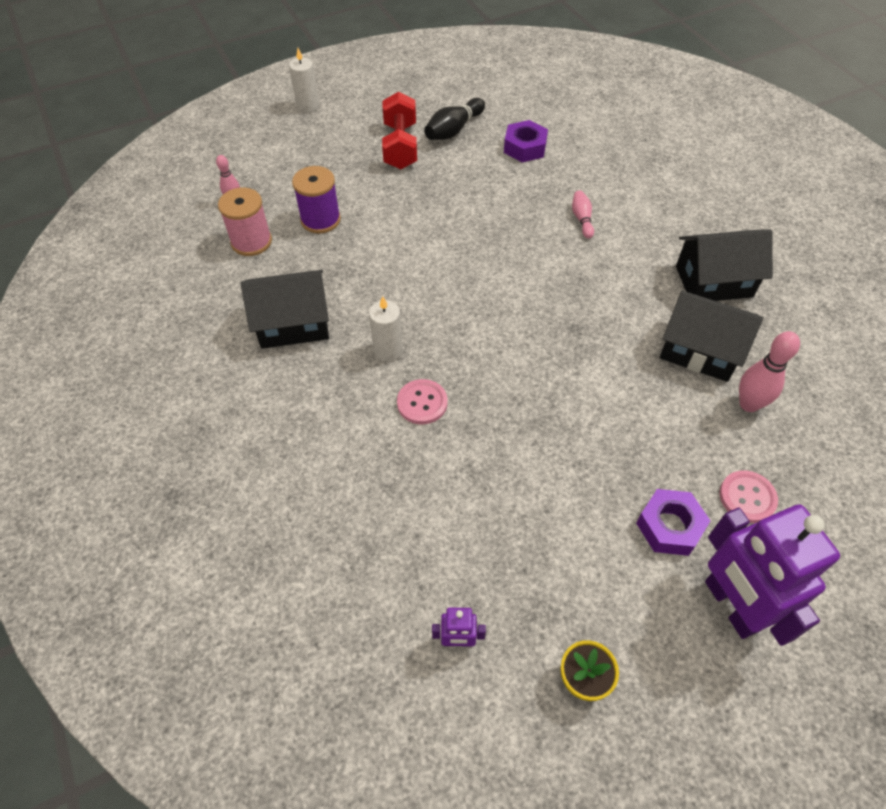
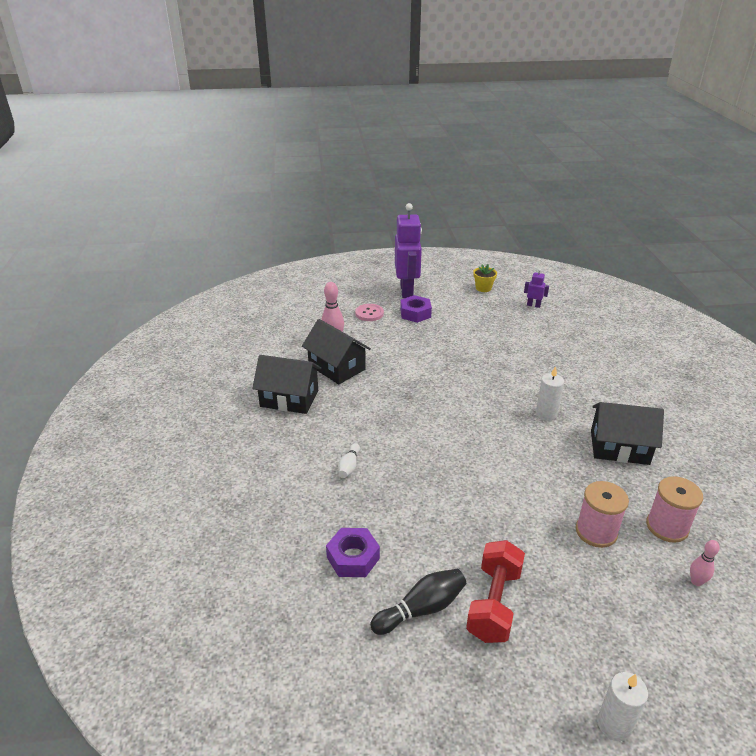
camera: 160 degrees left, 20 degrees down
purple spool [292,166,341,233] -> pink spool [576,481,629,548]
pink button [397,379,447,424] -> none
pink bowling pin [572,190,594,239] -> white bowling pin [338,443,360,478]

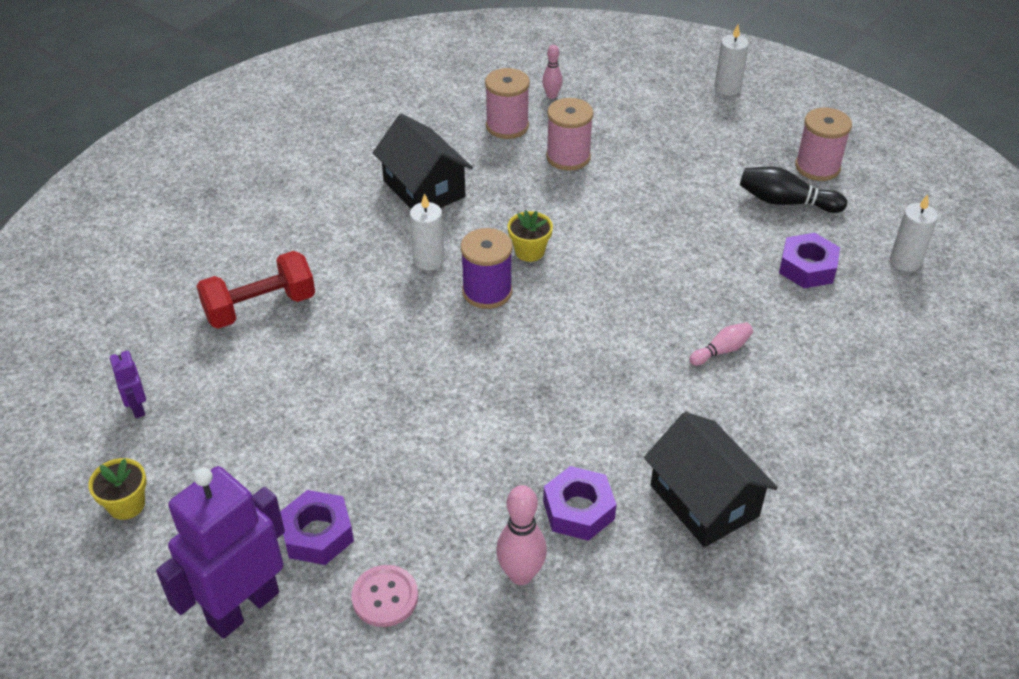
camera: 135 degrees left, 10 degrees up
black house [302,319,371,385] -> purple nut [543,466,617,541]
white bowling pin [338,443,360,478] -> pink bowling pin [689,323,753,366]
red dumbbell [466,540,525,643] -> red dumbbell moved to [197,251,315,329]
none -> purple spool [461,228,513,309]
none -> yellow flower pot [508,210,553,262]
none -> pink spool [795,108,852,181]
none -> white candle [890,194,938,271]

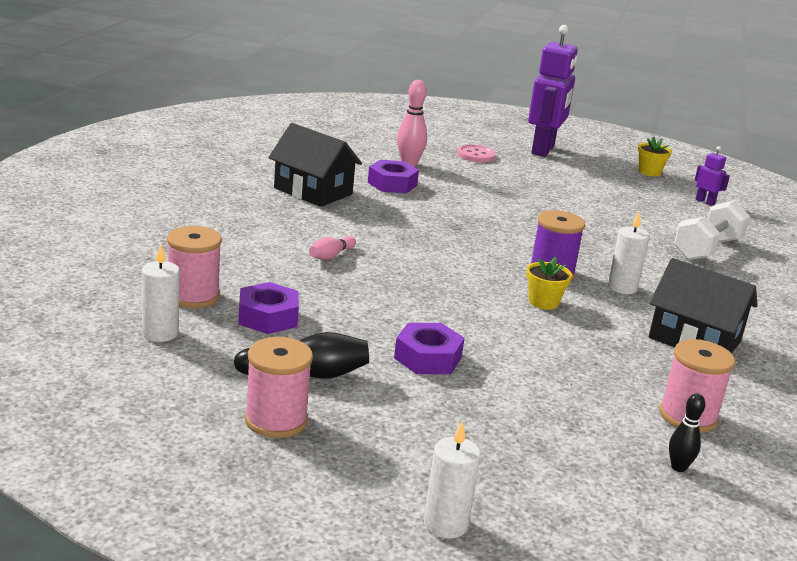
camera: 155 degrees right, 20 degrees down
red dumbbell [197,251,315,329] -> white dumbbell [674,200,750,260]
purple nut [280,490,354,565] -> purple nut moved to [394,323,465,374]
pink bowling pin [542,45,563,99] -> black bowling pin [669,393,705,472]
pink spool [546,98,594,171] -> pink spool moved to [167,226,222,308]

